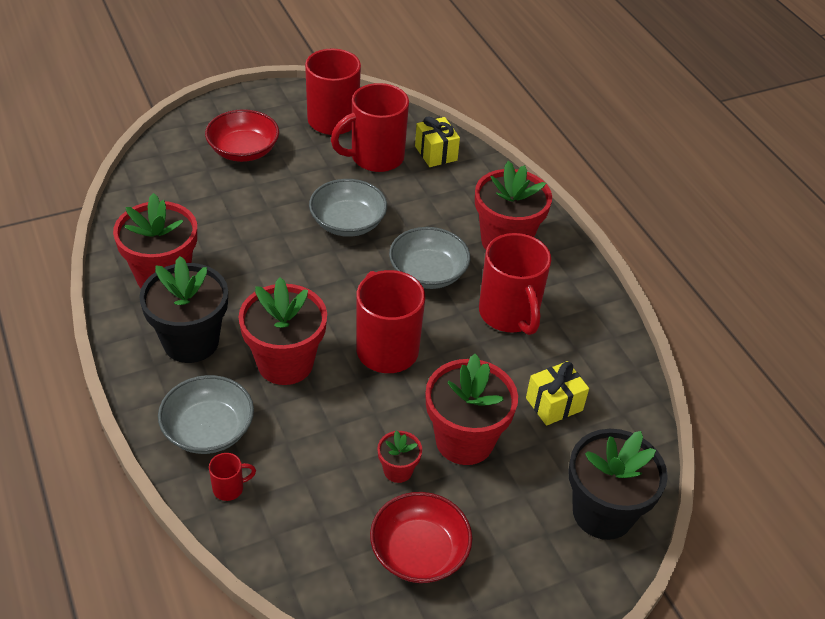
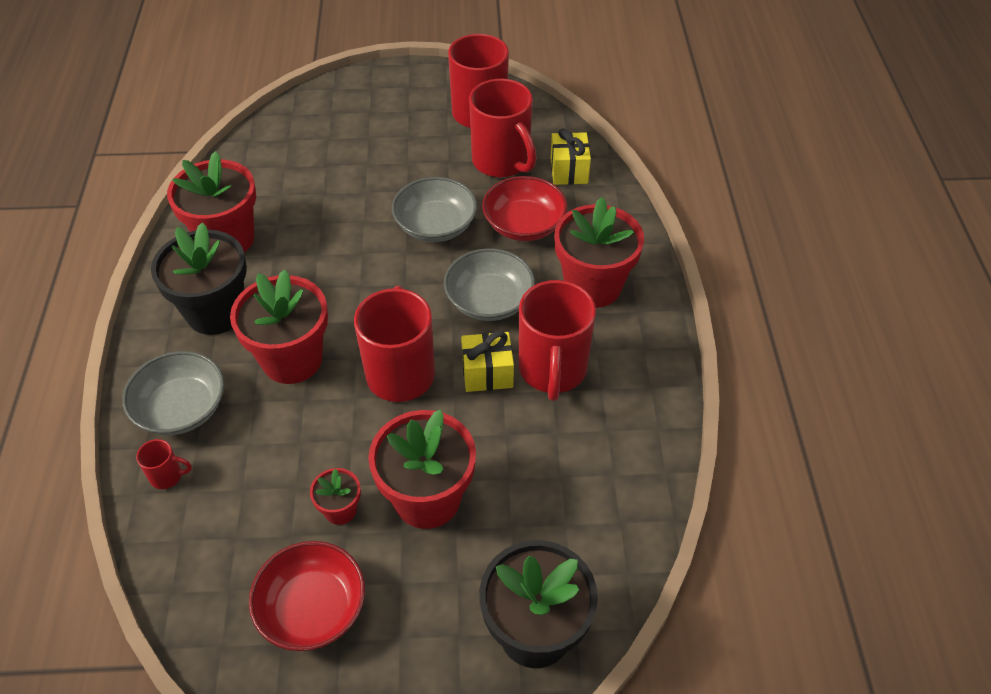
camera: 25 degrees right, 5 degrees up
red bowl [205,109,279,162] -> red bowl moved to [482,176,567,241]
red mug [331,83,409,172] -> red mug turned 120 degrees counterclockwise [469,79,537,177]
yellow gift [526,361,589,426] -> yellow gift moved to [461,331,514,392]

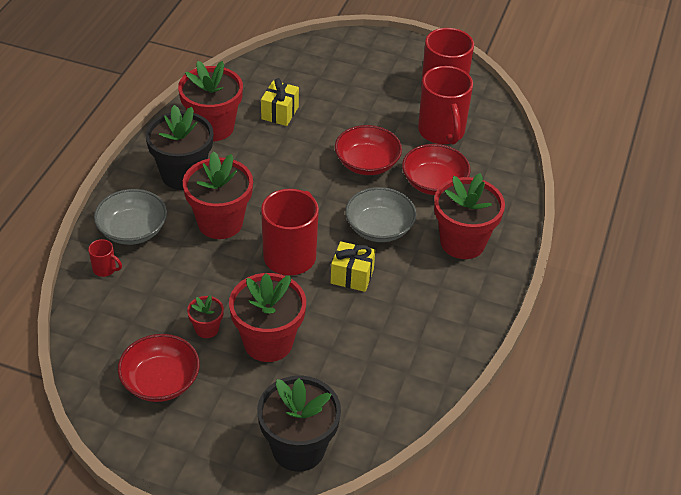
camera: 20 degrees right, 5 degrees down
grey bowl [392,177,477,242] -> red bowl [335,125,402,175]
red mug [519,280,596,401] -> none
yellow gift [550,128,591,185] -> yellow gift moved to [261,78,299,126]

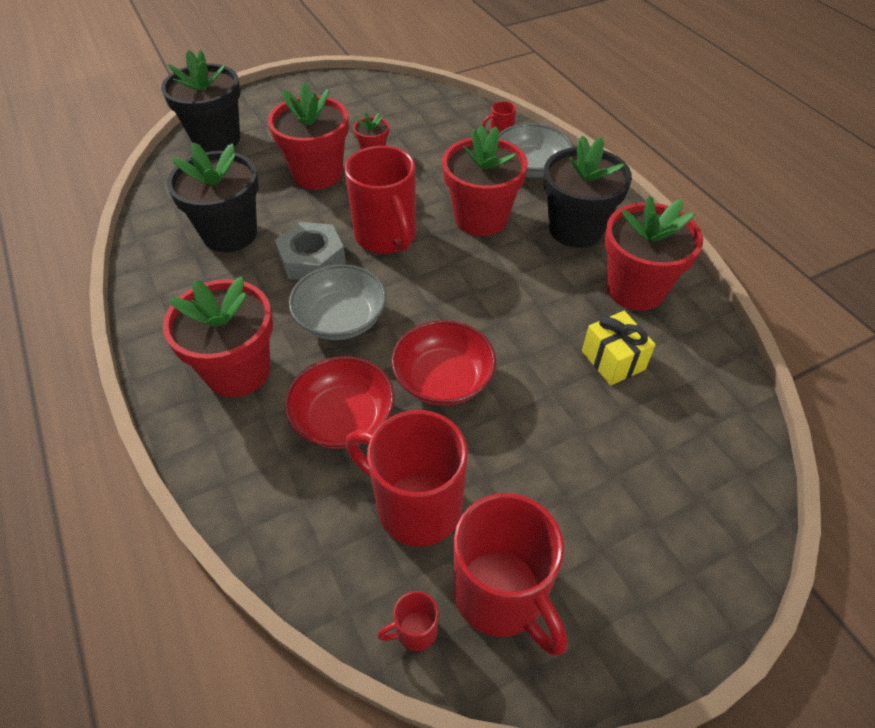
camera: 135 degrees right, 5 degrees up
red bowl [118,334,200,402] -> none
yellow gift [330,241,375,292] -> grey nut [275,222,346,280]
none -> black flower pot [167,142,258,252]
none -> red mug [378,591,439,651]

